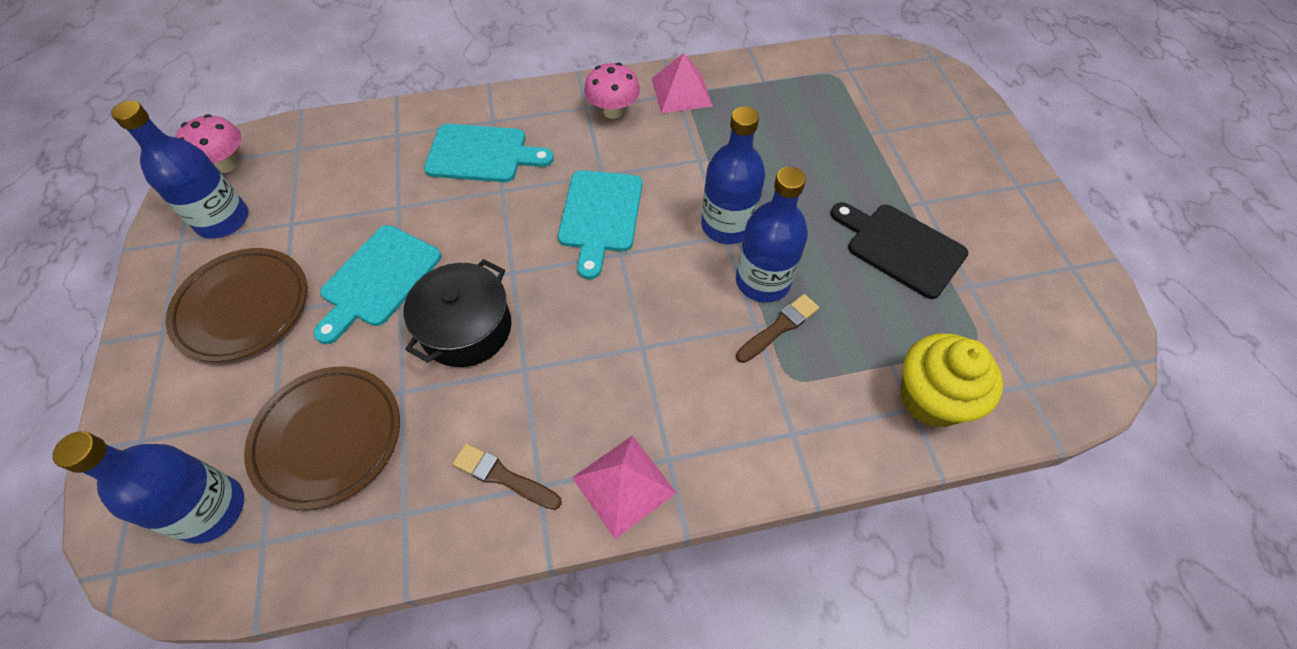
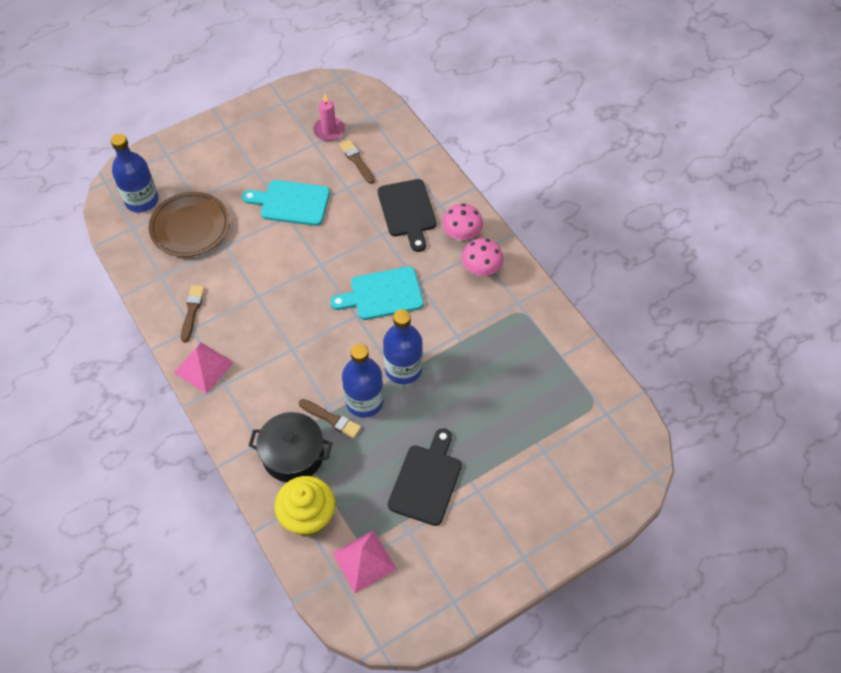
camera: 70 degrees right, 0 degrees up
blue bottle [111,100,248,239] -> none
brown plate [166,248,307,362] -> none
pink mushroom [175,114,242,173] -> pink mushroom moved to [442,203,483,241]
black pot [403,259,512,367] -> black pot moved to [248,412,332,482]
turquoise cutting board [424,124,554,182] -> black cutting board [378,179,436,252]
pink pyramid [651,53,713,113] -> pink pyramid moved to [332,530,397,593]
none -> pink candle [313,95,345,141]
none -> brown brush [340,140,375,184]

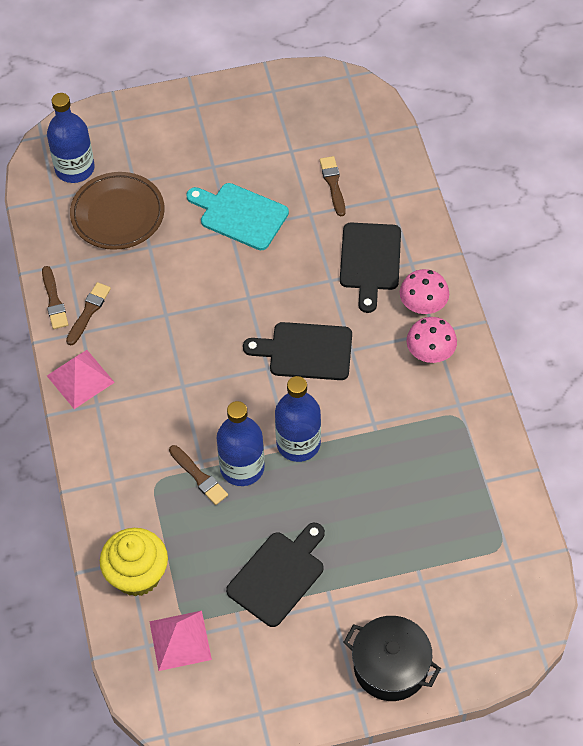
camera: 20 degrees right, 0 degrees up
black pot [248,412,332,482] -> black pot moved to [343,616,441,701]
pink candle [313,95,345,141] -> none
turquoise cutting board [330,266,424,320] -> black cutting board [243,322,352,380]
none -> brown brush [42,266,68,329]

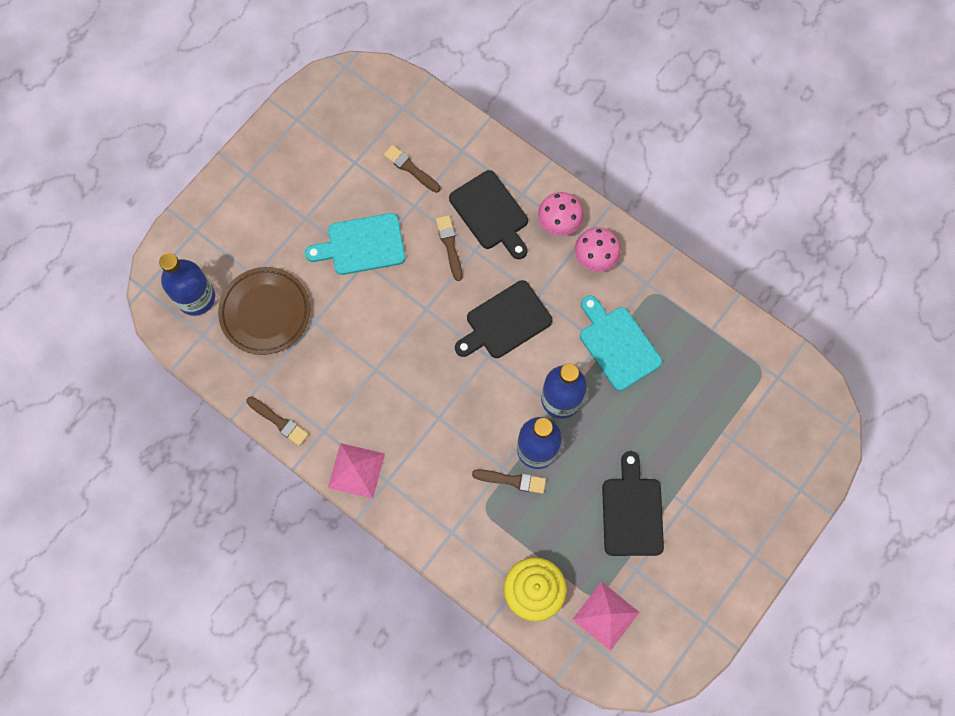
camera: 40 degrees left, 15 degrees up
brown brush [66,282,111,346] -> brown brush moved to [436,215,462,281]
black pot [343,616,441,701] -> none
none -> turquoise cutting board [580,295,662,391]

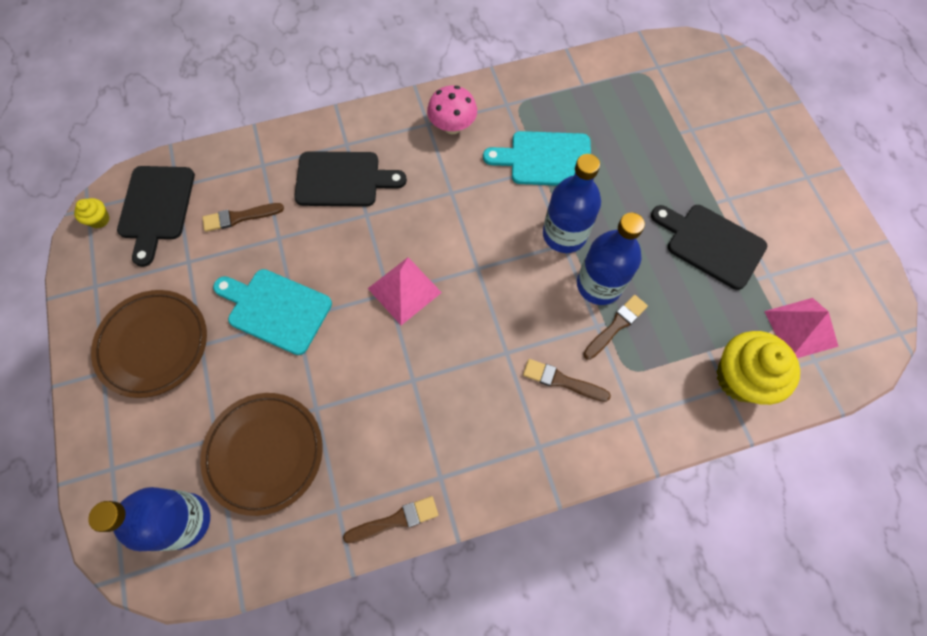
camera: 55 degrees left, 5 degrees down
turquoise cutting board [305,213,405,275] -> turquoise cutting board turned 90 degrees clockwise [213,269,332,355]
pink pyramid [328,443,385,499] -> pink pyramid moved to [368,257,442,325]
brown brush [436,215,462,281] -> brown brush moved to [523,359,611,402]
black cutting board [455,280,552,358] -> black cutting board moved to [117,166,195,267]
pink mushroom [538,192,584,236] -> none
none -> yellow cupcake [74,198,109,229]
none -> brown plate [91,290,207,398]

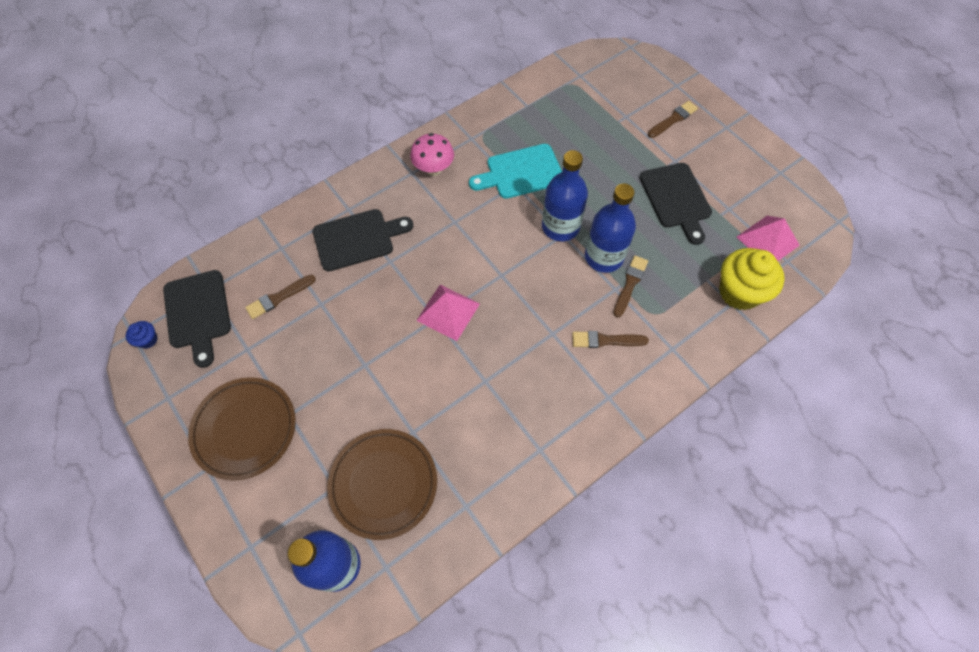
camera: 20 degrees left, 5 degrees down
yellow cupcake [74,198,109,229] -> blue cupcake [126,321,158,349]
turquoise cutting board [213,269,332,355] -> none
brown brush [343,496,439,543] -> brown brush moved to [648,101,698,138]
black cutting board [651,205,767,290] -> black cutting board turned 120 degrees counterclockwise [639,163,712,245]

